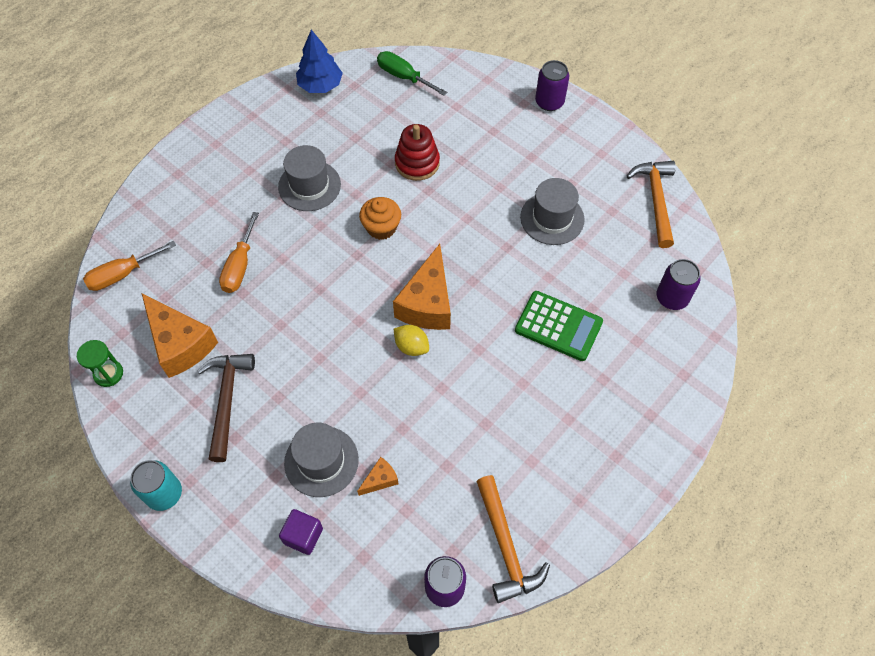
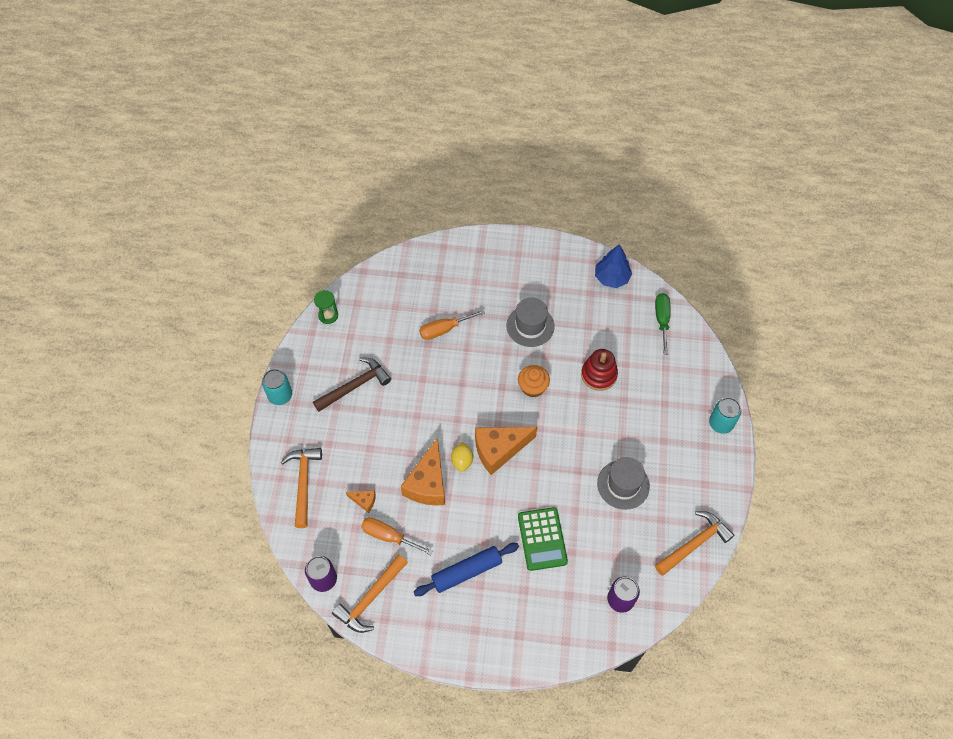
camera: 55 degrees right, 0 degrees up
orange screwdriver [83,241,176,291] -> orange screwdriver moved to [361,517,433,555]
orange cheese [142,293,218,378] -> orange cheese moved to [401,438,445,505]
purple cube [279,509,323,555] -> orange hammer [281,448,322,528]
grey hat [284,423,359,497] -> none
purple can [535,60,569,111] -> turquoise can [709,397,741,434]
none -> blue rolling pin [414,543,519,596]

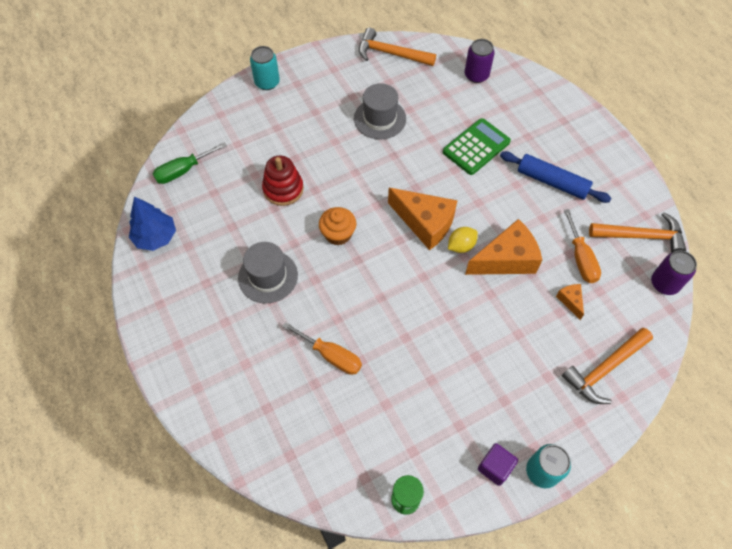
camera: 125 degrees left, 0 degrees up
brown hammer [313,358,391,412] -> none
none -> purple cube [478,443,518,486]

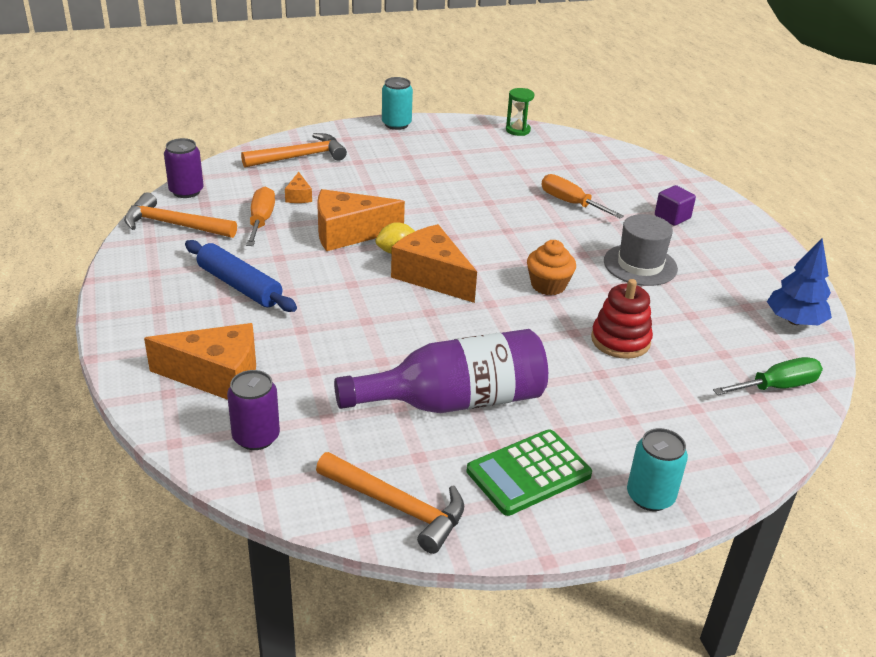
camera: 170 degrees left, 25 degrees down
grey hat [354,83,406,139] -> purple bottle [334,329,548,413]
green calculator [443,118,511,175] -> green calculator moved to [467,430,592,516]
purple cube [478,443,518,486] -> purple cube moved to [655,185,696,226]
none -> orange cheese [144,323,256,400]

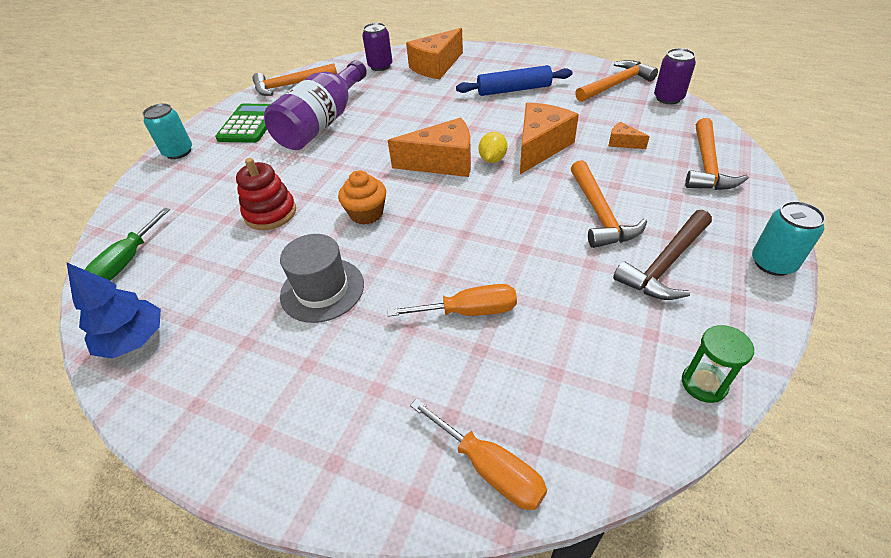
camera: 135 degrees right, 10 degrees up
orange screwdriver [246,186,275,246] -> orange screwdriver moved to [410,399,547,510]
purple cube [655,185,696,226] -> none
none -> orange hammer [571,160,647,248]
none -> brown hammer [613,210,712,300]

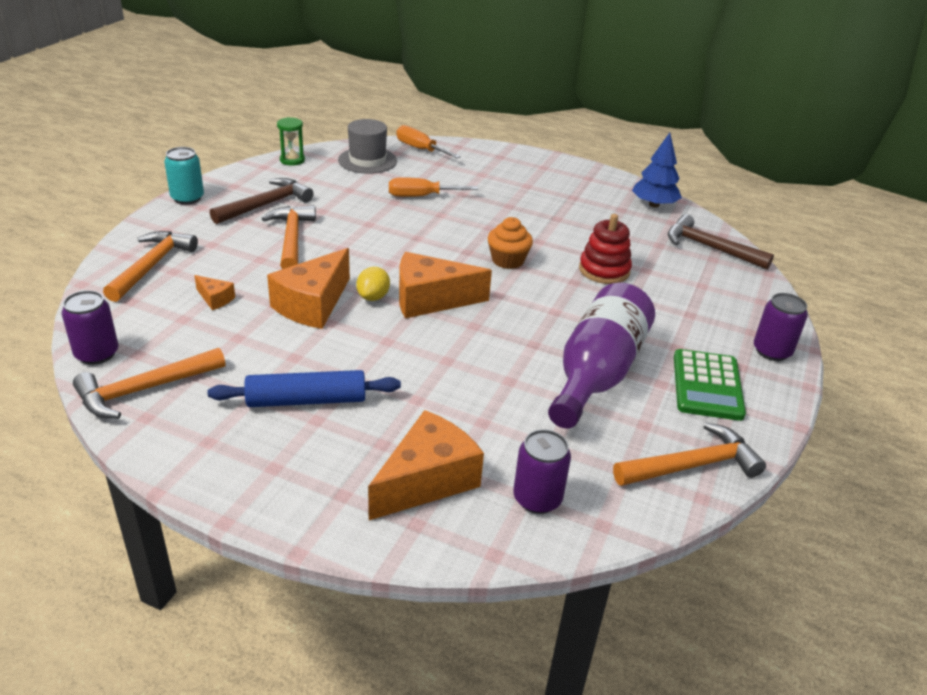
camera: 175 degrees right, 10 degrees down
green screwdriver [85,208,170,281] -> brown hammer [668,214,774,270]
turquoise can [142,103,192,159] -> purple can [754,293,808,361]
grey hat [280,234,364,323] -> grey hat moved to [338,119,397,174]

